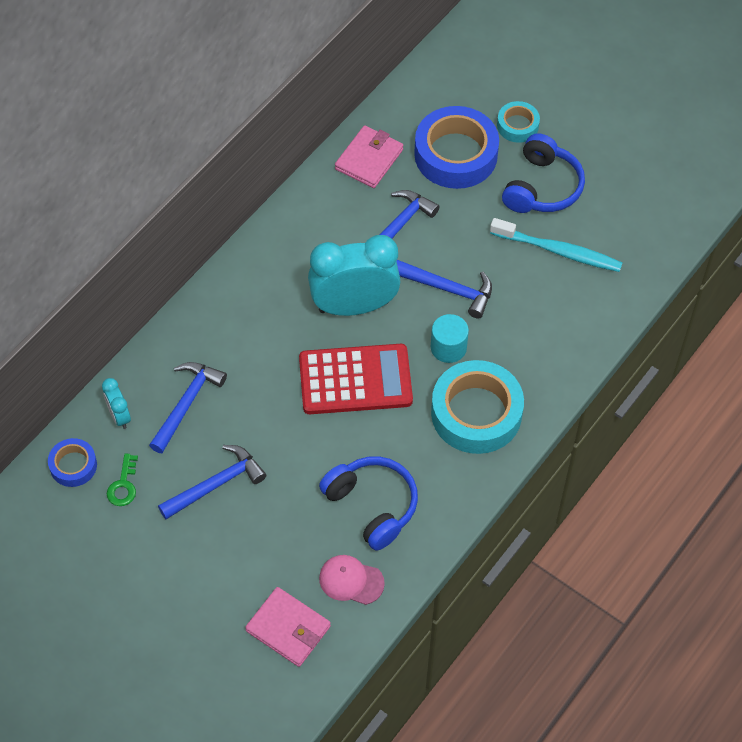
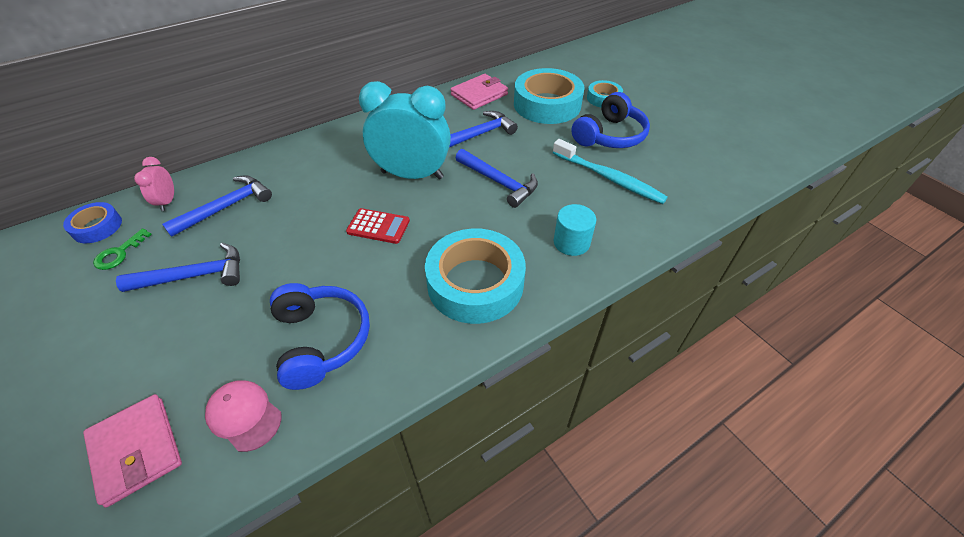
camera: 20 degrees right, 10 degrees down
turquoise clock [102,378,131,429] -> pink clock [134,157,174,211]
red calculator [299,344,413,414] -> red calculator [346,208,410,244], size x0.52
blue tape [414,106,499,189] -> turquoise tape [514,68,584,124]
turquoise cylinder [431,314,469,363] -> turquoise cylinder moved to [554,204,596,256]

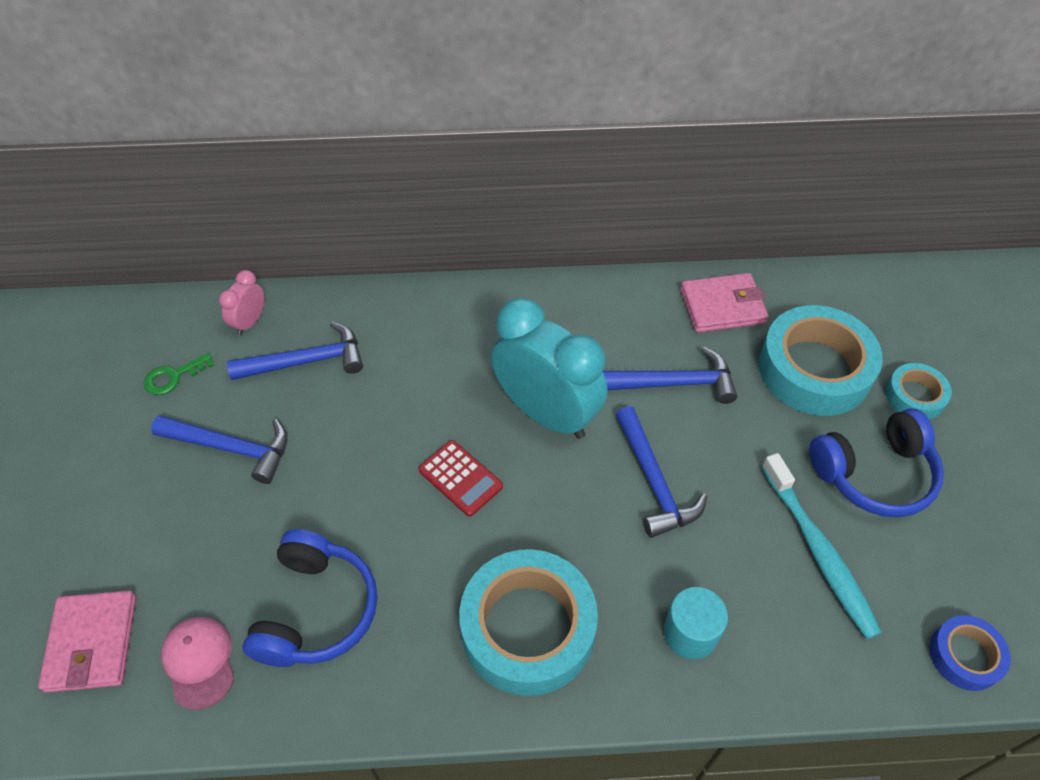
camera: 30 degrees right, 5 degrees up
blue tape [63,202,122,243] -> blue tape moved to [930,615,1011,691]

